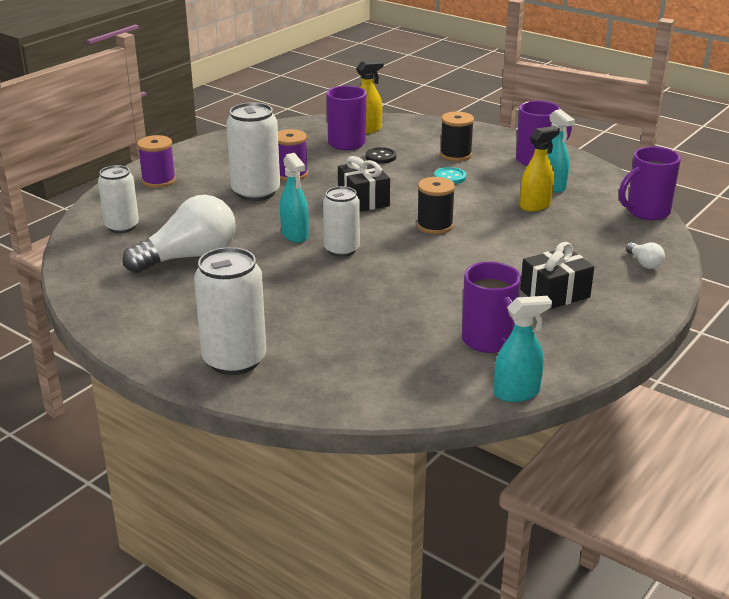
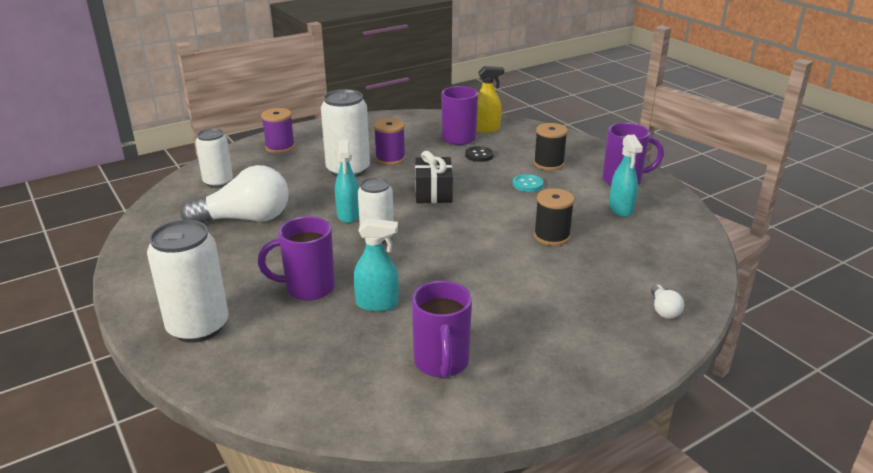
camera: 20 degrees right, 0 degrees up
black spool [417,177,455,234] -> black spool moved to [534,188,575,246]
turquoise spray bottle [494,296,552,402] -> turquoise spray bottle moved to [354,218,399,312]
yellow spray bottle [520,126,560,211] -> none
black gift [520,242,594,310] -> none
purple mug [619,146,681,220] -> purple mug moved to [258,217,335,301]

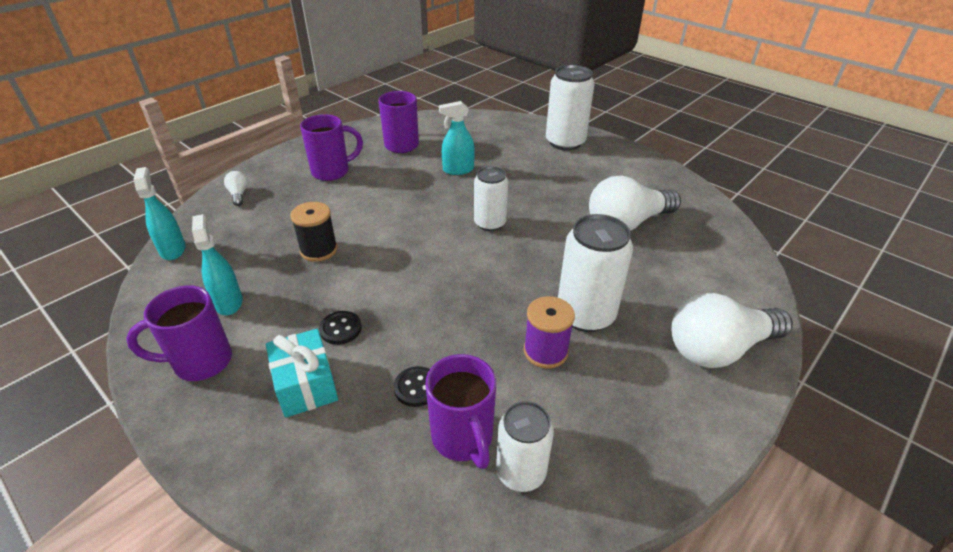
camera: 165 degrees right, 10 degrees up
white can [195,128,233,188] -> white can moved to [496,401,554,492]
purple mug [258,217,335,301] -> purple mug moved to [300,114,363,181]
purple spool [261,108,295,153] -> white light bulb [671,293,793,368]
turquoise spray bottle [335,140,359,223] -> turquoise spray bottle moved to [133,167,186,260]
black gift [415,151,453,203] -> none
yellow spray bottle [476,66,504,133] -> none
turquoise button [513,174,544,192] -> black button [319,311,362,345]
black spool [534,123,568,171] -> turquoise gift [266,329,338,418]

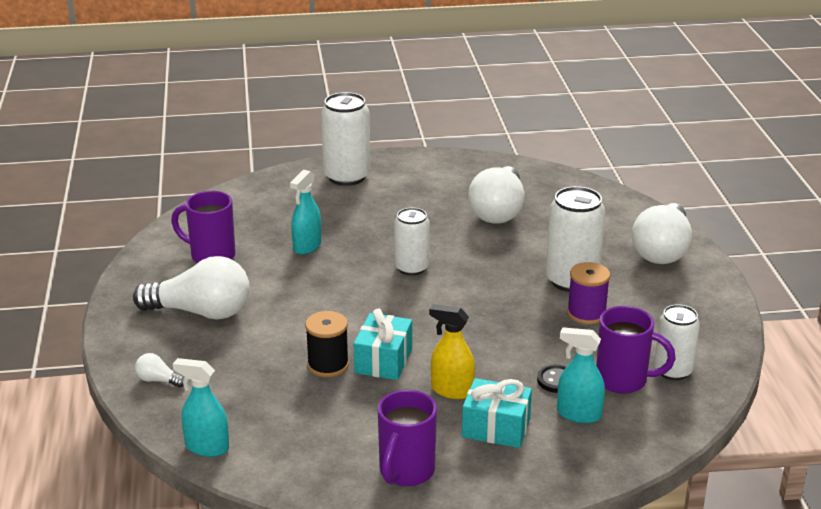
camera: 50 degrees left, 10 degrees down
turquoise spray bottle [192,214,243,315] -> turquoise spray bottle moved to [557,327,605,423]
purple mug [300,114,363,181] -> white light bulb [133,256,249,320]
black button [319,311,362,345] -> yellow spray bottle [429,304,475,399]
none -> turquoise gift [354,309,412,380]

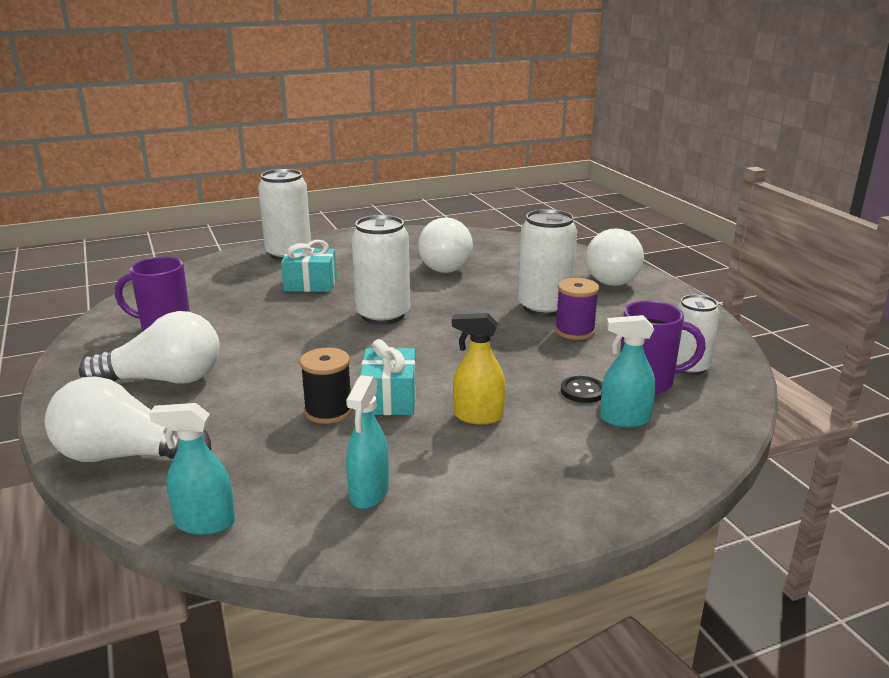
camera: 15 degrees left, 5 degrees down
white light bulb [135,353,184,387] -> white light bulb [45,377,211,462], size x2.37
turquoise spray bottle [290,169,321,255] -> turquoise spray bottle moved to [346,375,389,509]
purple mug [378,390,437,486] -> none
white can [394,208,430,276] -> white can [352,215,410,325], size x1.53
turquoise gift [462,378,532,448] -> turquoise gift moved to [281,240,337,292]

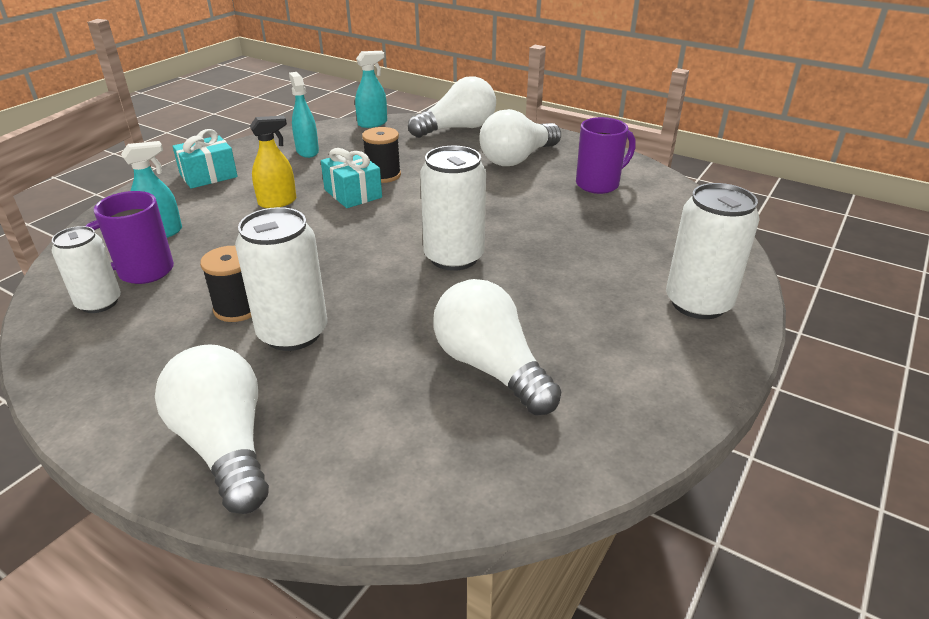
camera: 145 degrees right, 10 degrees up
turquoise gift [281,240,337,292] -> turquoise gift moved to [172,129,238,189]
purple spool [555,278,599,340] -> black spool [200,246,252,322]
black button [561,376,603,403] -> none

